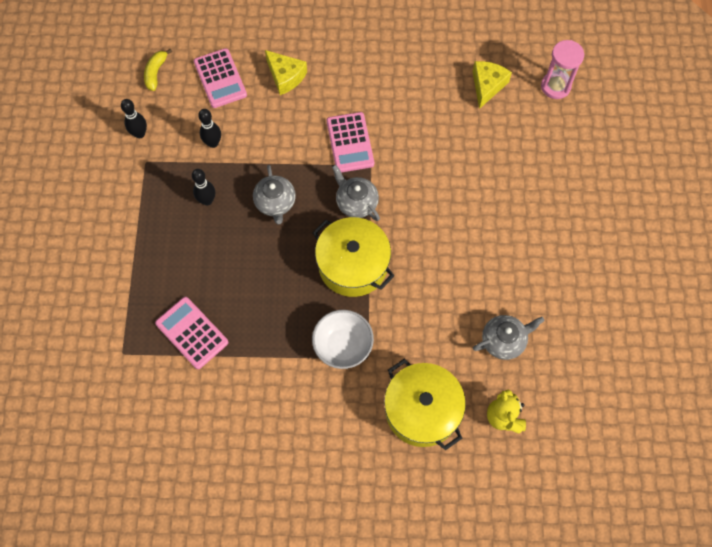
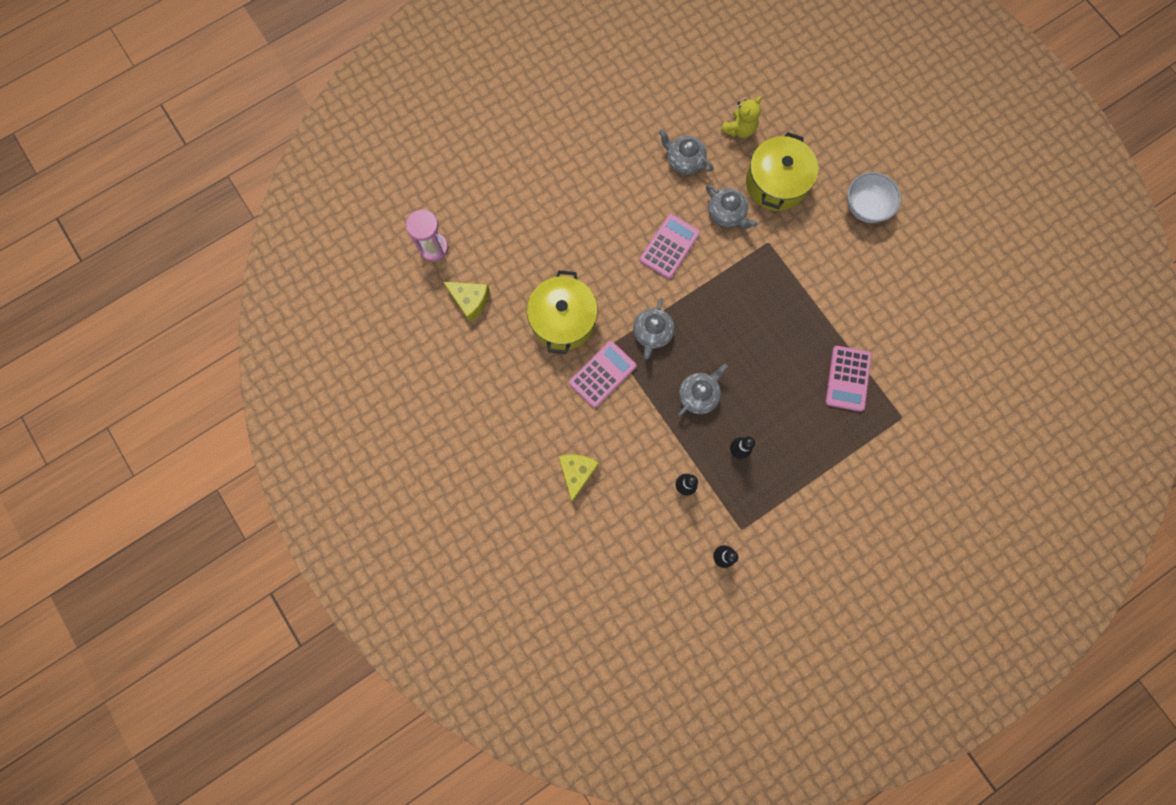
camera: 125 degrees left, 10 degrees up
yellow banana [144,49,172,91] -> none
pink calculator [194,48,247,108] -> pink calculator moved to [640,214,700,279]
white bowl [312,310,374,369] -> white bowl moved to [847,172,901,223]
yellow pot [313,217,394,297] -> yellow pot moved to [527,270,598,354]
yellow cheese [473,61,512,109] -> yellow cheese turned 135 degrees counterclockwise [443,282,490,322]
none -> grey teapot [706,185,757,229]

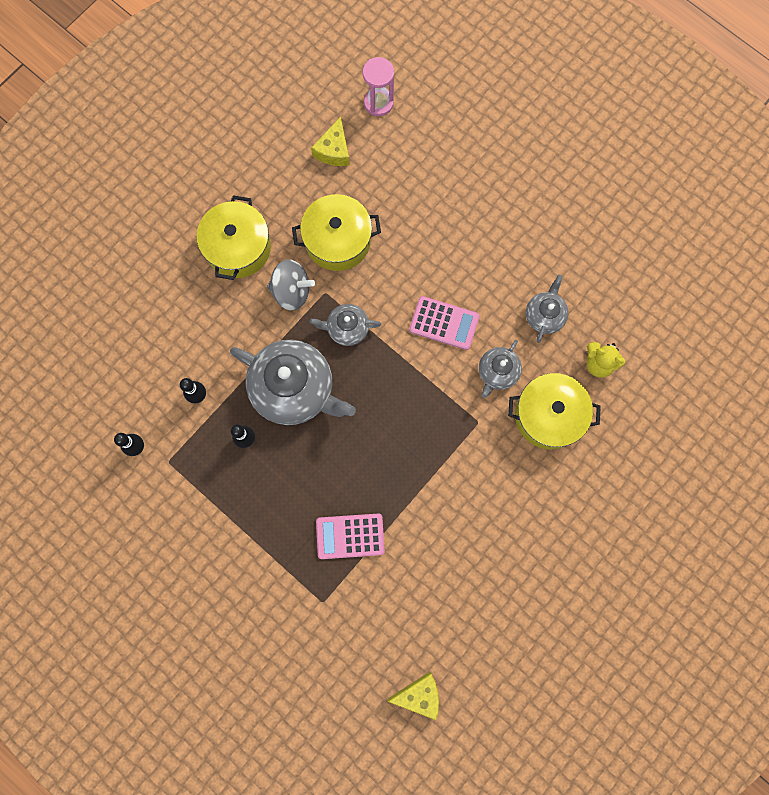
camera: 75 degrees right, 0 degrees up
yellow cheese [559,454,599,502] -> yellow cheese moved to [388,672,439,720]
pink calculator [569,341,637,408] -> grey spinning top [267,259,315,311]
grey teapot [678,363,728,417] -> grey teapot [230,340,356,425], size x1.97
white bowl [847,172,901,223] -> none
none -> yellow pot [197,195,271,280]

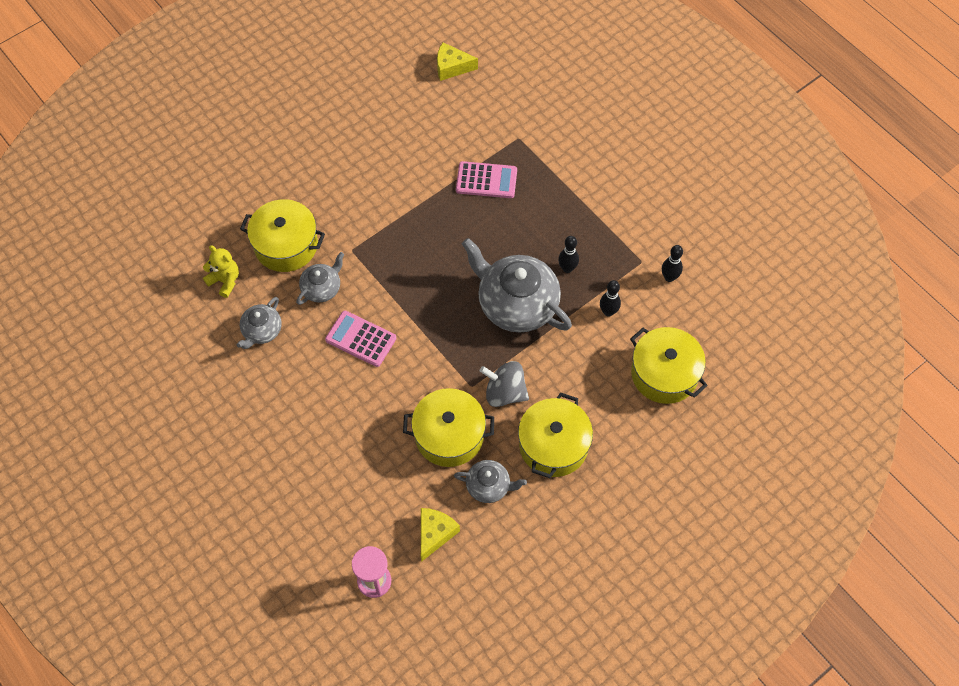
camera: 170 degrees left, 15 degrees down
grey teapot [309,304,381,346] -> grey teapot moved to [454,460,527,503]
none -> yellow pot [630,327,708,404]

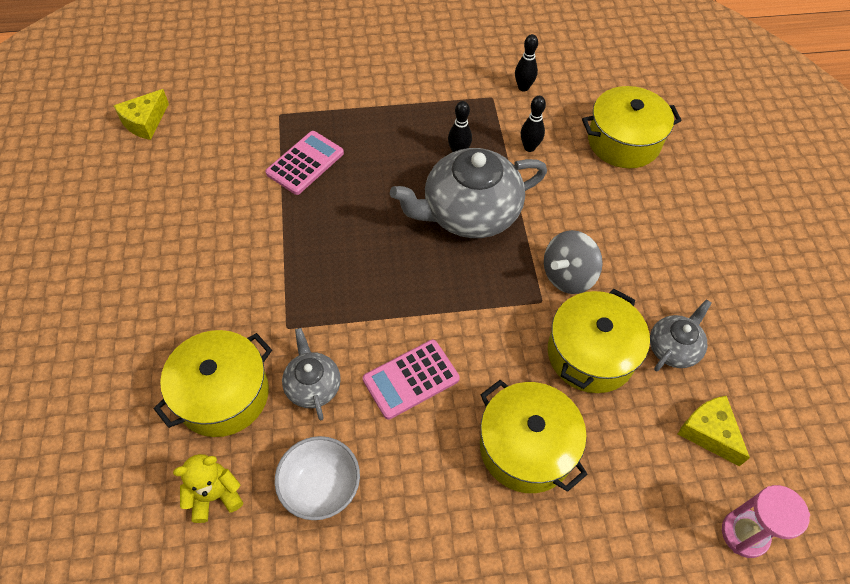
camera: 60 degrees left, 5 degrees down
grey teapot [236,297,282,349] -> white bowl [275,436,360,520]
yellow pot [518,393,593,478] -> yellow pot moved to [480,380,588,493]

